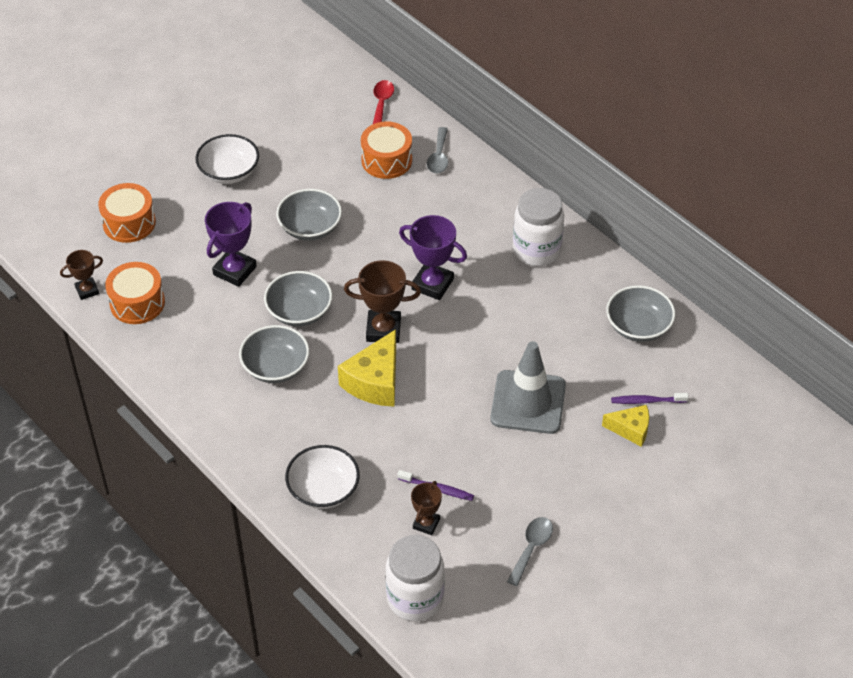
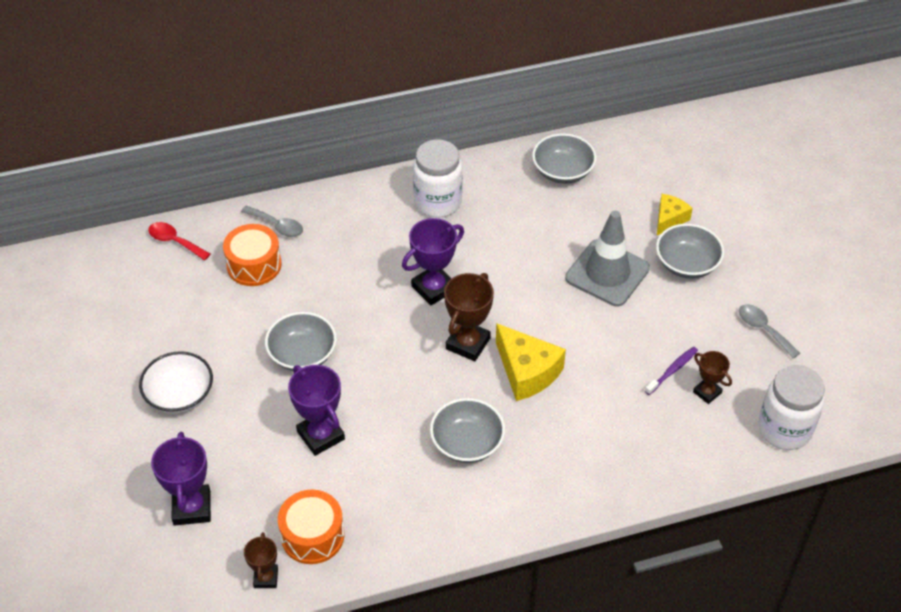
camera: 65 degrees left, 0 degrees up
orange drum [98,183,156,243] -> purple trophy [151,432,211,526]
grey bowl [264,271,332,327] -> grey bowl moved to [656,224,724,279]
white bowl [285,445,360,509] -> none
purple toothbrush [611,393,689,404] -> none

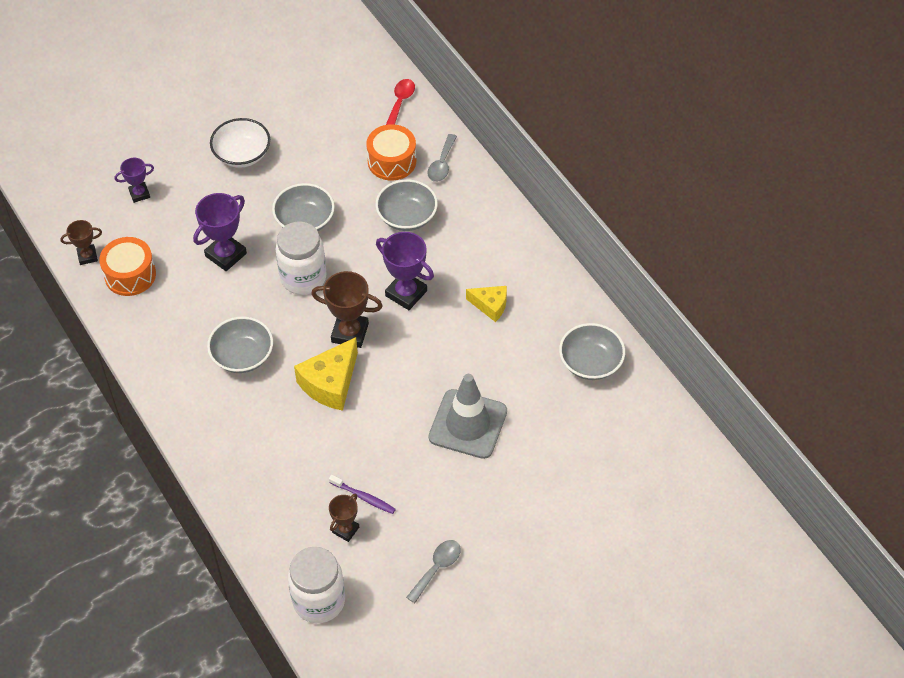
camera: 75 degrees right, 5 degrees up
purple trophy [151,432,211,526] -> purple trophy [115,158,154,203], size x0.60
white jar [413,140,463,218] -> white jar moved to [276,222,327,295]
grey bowl [656,224,724,279] -> grey bowl moved to [376,179,438,231]
yellow cheese [657,194,693,235] -> yellow cheese moved to [466,286,507,322]

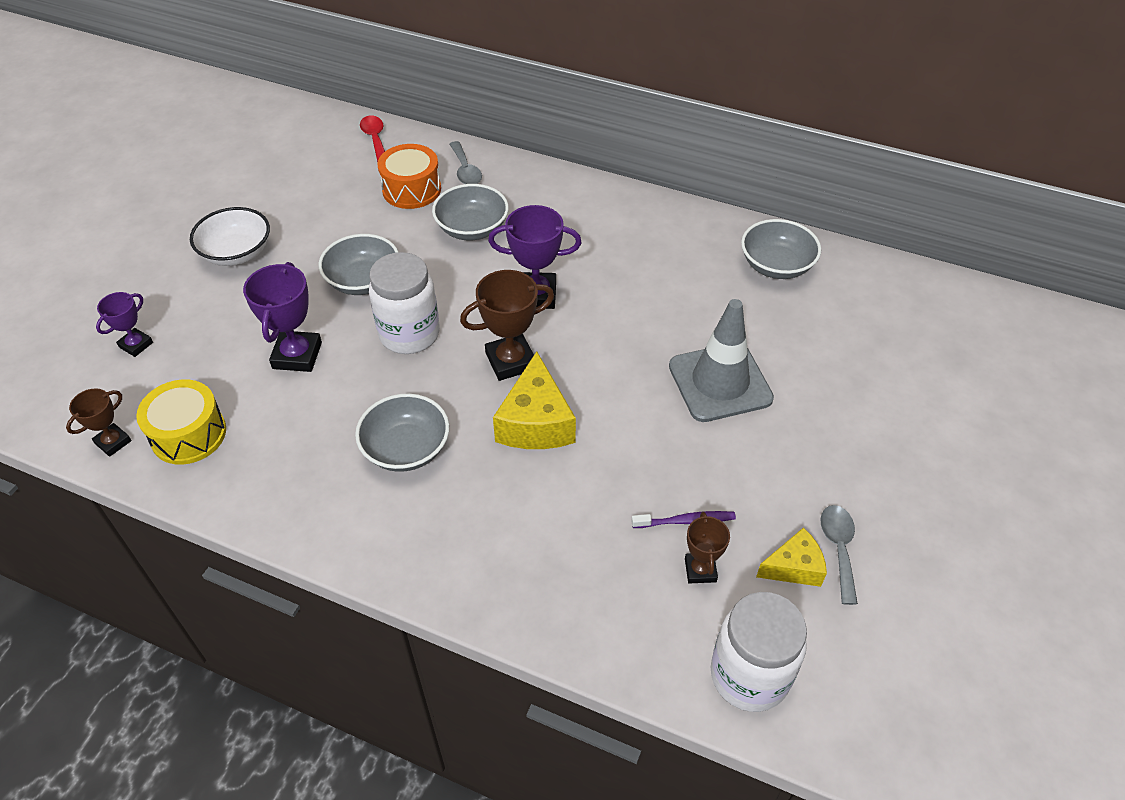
camera: 35 degrees left, 5 degrees down
orange drum [99,237,156,296] -> yellow drum [136,379,226,465]
yellow cheese [466,286,507,322] -> yellow cheese moved to [756,527,827,587]

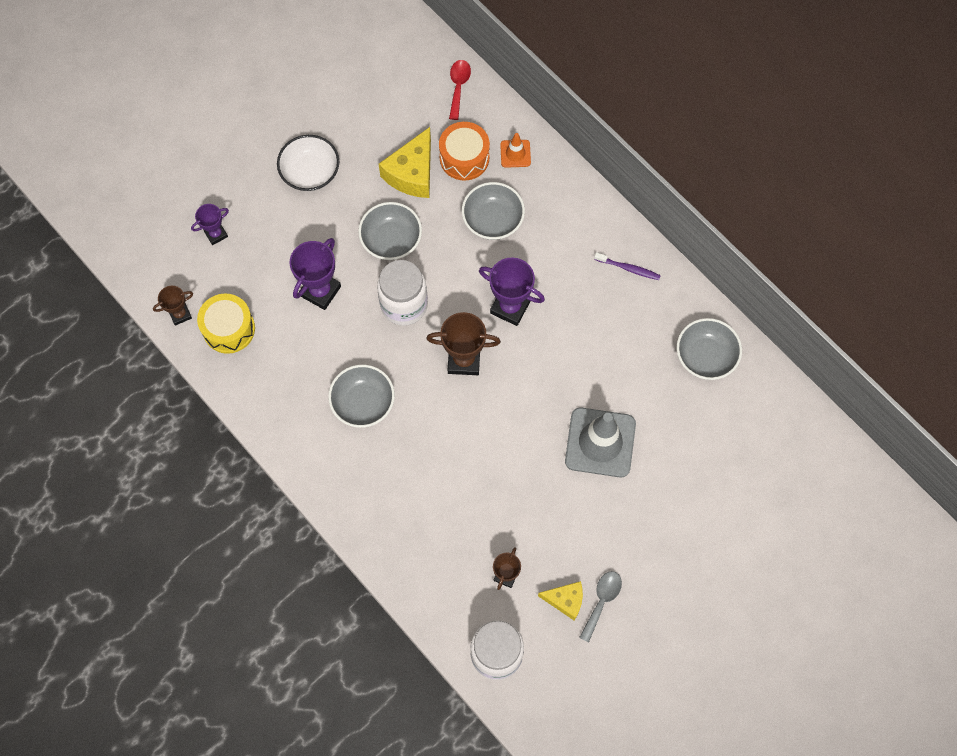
camera: 25 degrees right, 20 degrees up
grey spoon [450,141,482,184] -> orange traffic cone [500,133,531,168]
yellow cheese [493,351,576,449] -> yellow cheese moved to [379,127,431,198]
purple toothbrush [631,511,736,528] -> purple toothbrush moved to [594,252,661,280]

